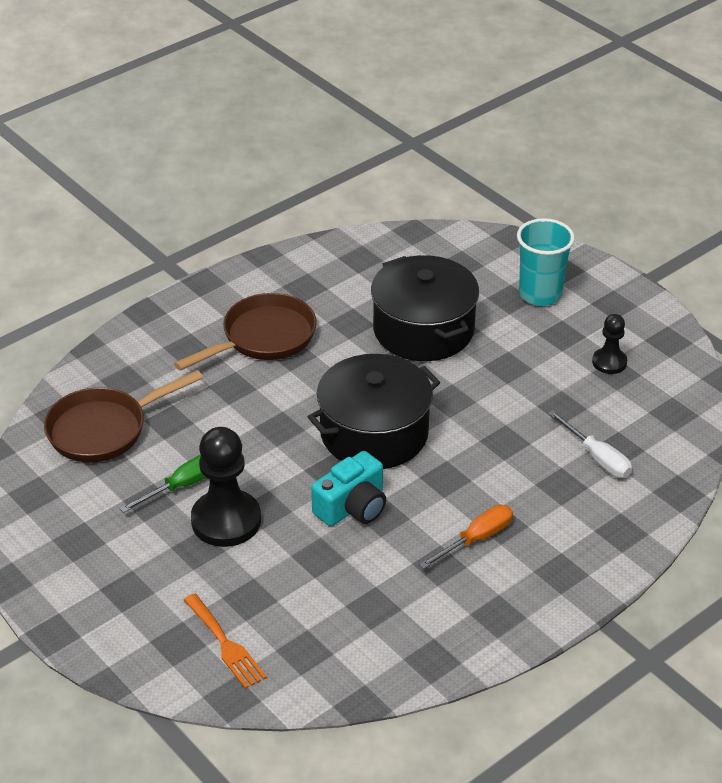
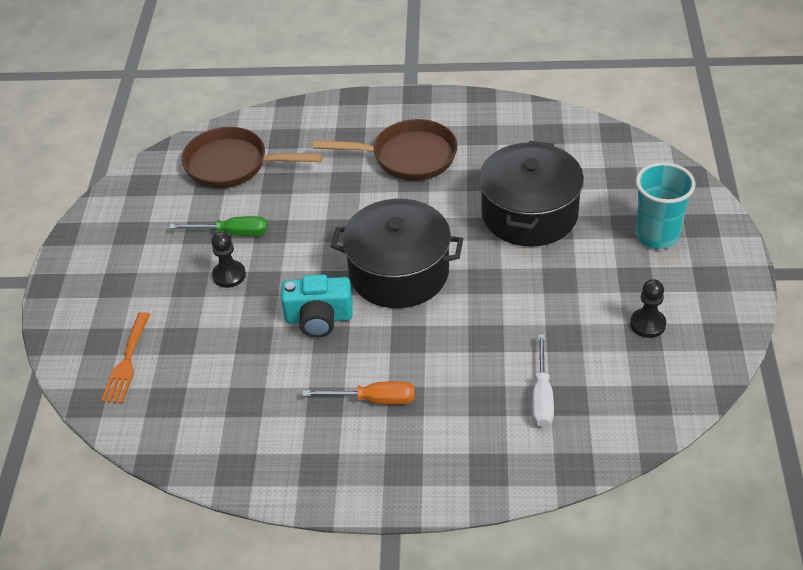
camera: 45 degrees right, 5 degrees up
black pawn [191,427,261,547] -> black pawn [211,232,246,288], size x0.54

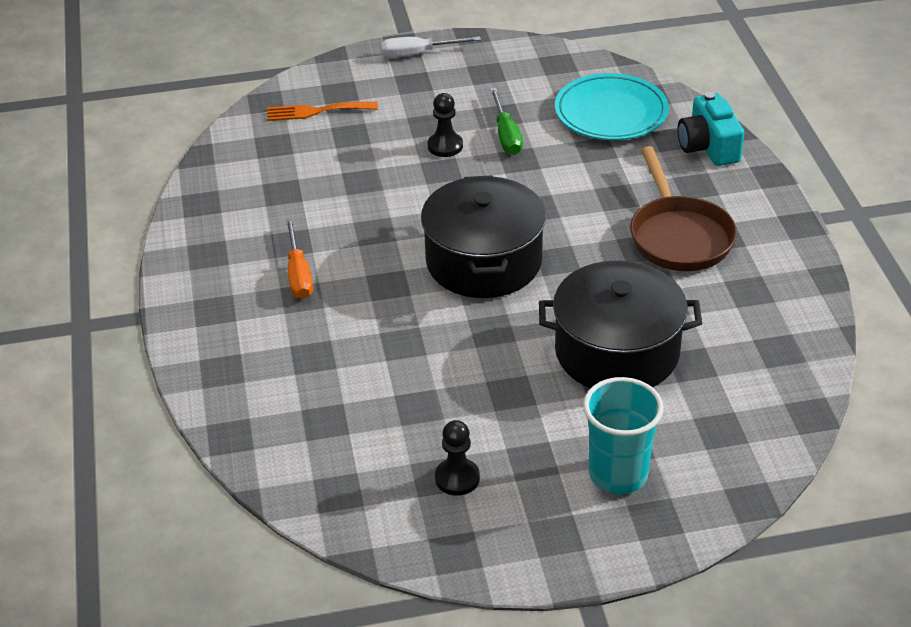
camera: 75 degrees right, 5 degrees down
brown pan [182,127,323,188] -> turquoise plate [555,73,669,140]
turquoise camera [281,274,353,338] -> turquoise camera moved to [678,92,744,166]
white screwdriver [532,334,554,427] -> white screwdriver moved to [381,36,481,58]

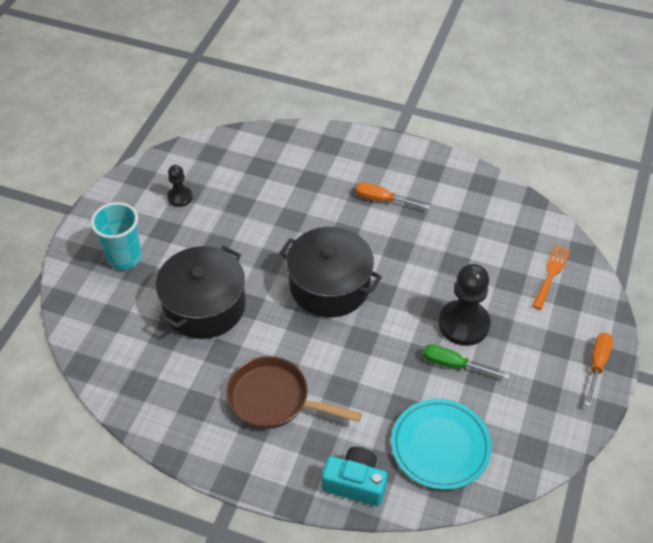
camera: 120 degrees right, 10 degrees up
white screwdriver [381,36,481,58] -> orange screwdriver [585,333,613,407]
black pawn [428,93,463,157] -> black pawn [439,264,490,346], size x1.84

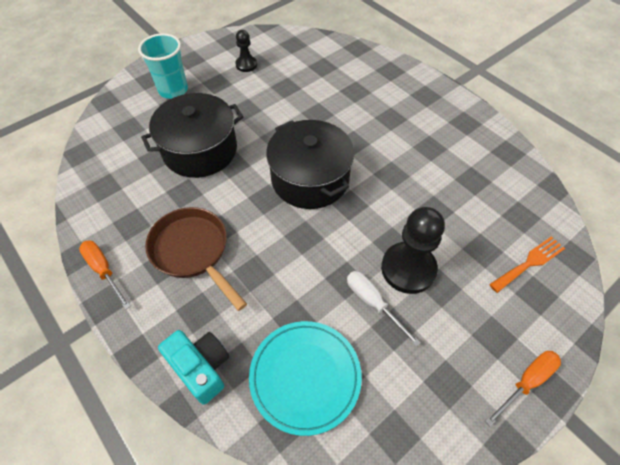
camera: 30 degrees right, 5 degrees up
orange screwdriver [355,182,430,209] -> orange screwdriver moved to [79,240,131,310]
green screwdriver [423,344,510,380] -> white screwdriver [347,271,421,347]

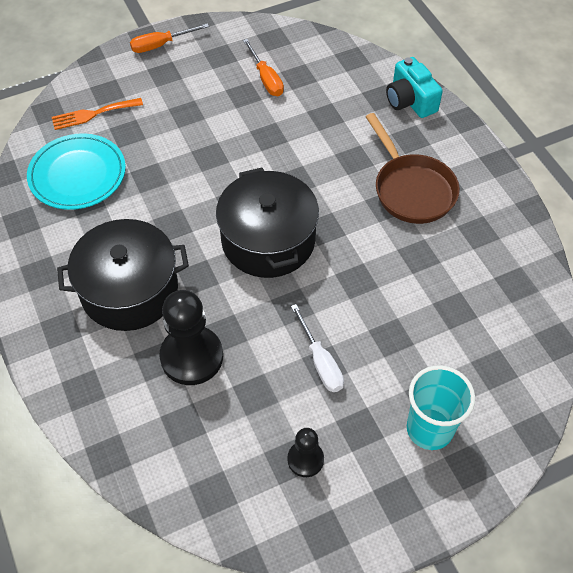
camera: 165 degrees left, 0 degrees up
orange screwdriver [79,240,131,310] -> orange screwdriver moved to [243,39,284,96]
black pot [141,93,243,178] -> black pot moved to [57,219,189,331]
turquoise plate [249,321,362,436] -> turquoise plate moved to [27,133,126,210]
white screwdriver [347,271,421,347] -> white screwdriver moved to [291,304,344,392]
black pawn [381,207,445,294] -> black pawn moved to [159,290,223,385]

